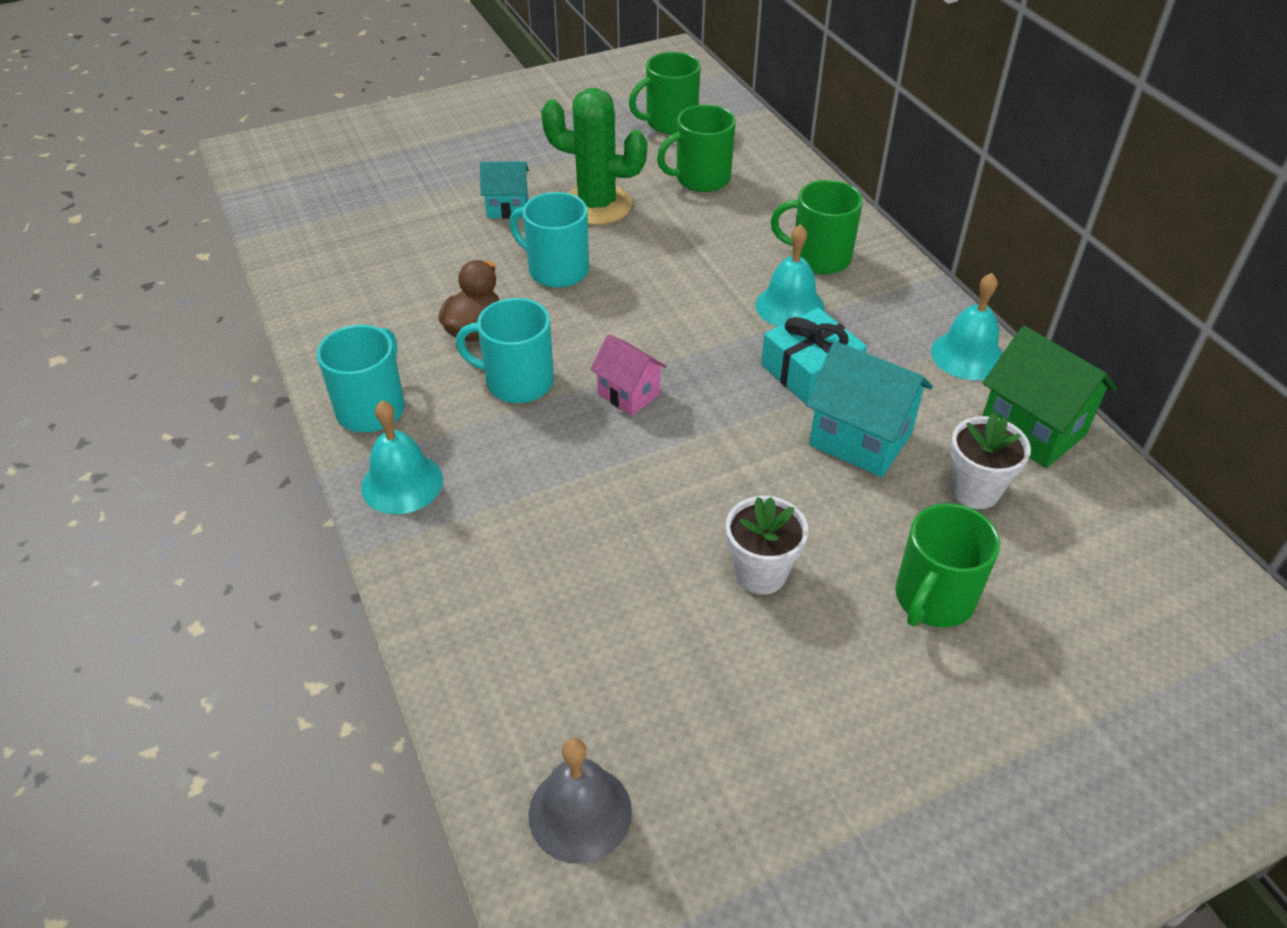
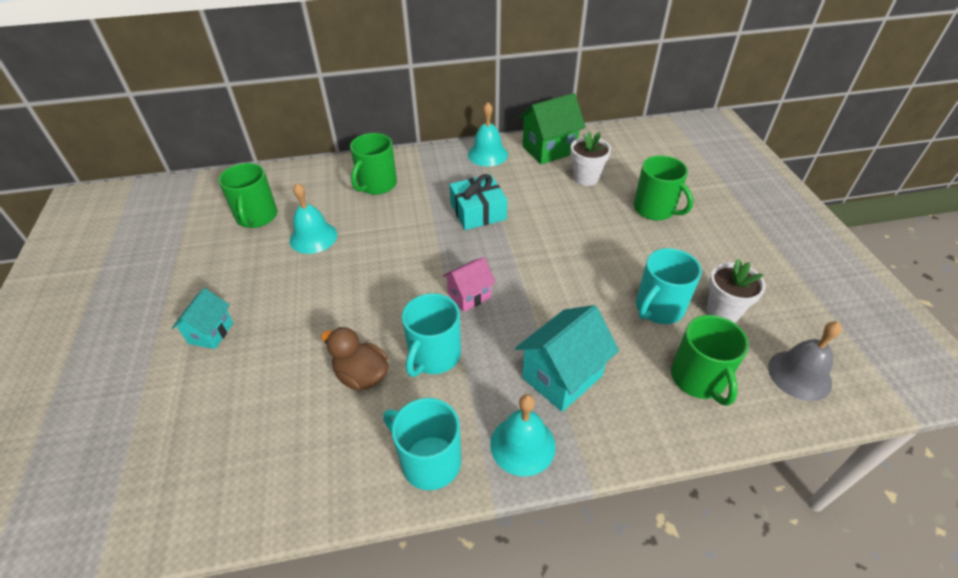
camera: 75 degrees left, 0 degrees up
turquoise mug [510,192,589,288] -> turquoise mug moved to [636,248,702,324]
green cactus [541,88,647,225] -> none
green mug [629,52,701,134] -> green mug moved to [671,315,749,406]
white flower pot [726,496,808,595] -> white flower pot moved to [707,259,765,323]
turquoise bell [756,224,825,326] -> turquoise bell moved to [290,183,337,254]
turquoise house [806,341,933,477] -> turquoise house moved to [515,305,619,412]

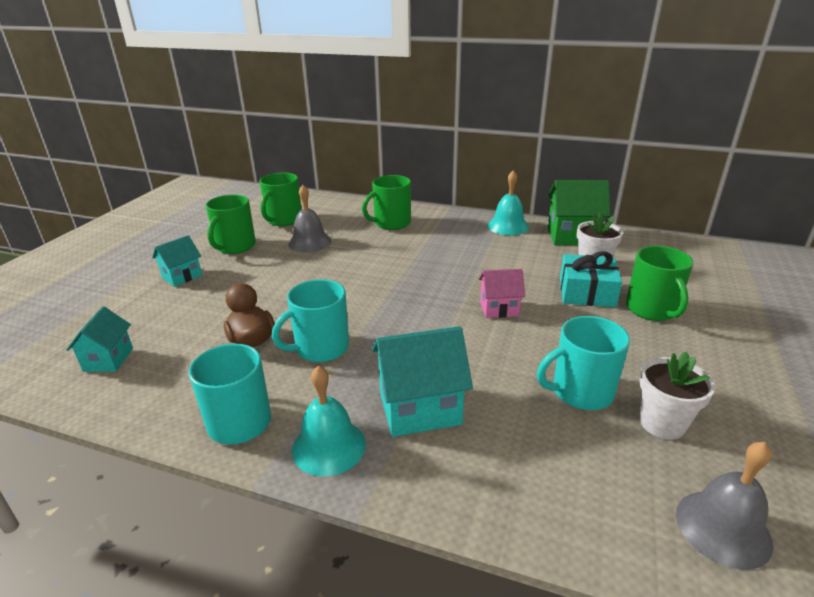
camera: 30 degrees right, 15 degrees down
turquoise bell [290,183,337,254] -> grey bell [288,185,331,252]
pink house [443,257,496,312] -> pink house moved to [479,269,525,318]
turquoise gift [450,174,507,230] -> turquoise gift moved to [560,251,622,307]
green mug [671,315,749,406] -> green mug moved to [206,195,256,254]
none -> turquoise house [66,306,133,372]

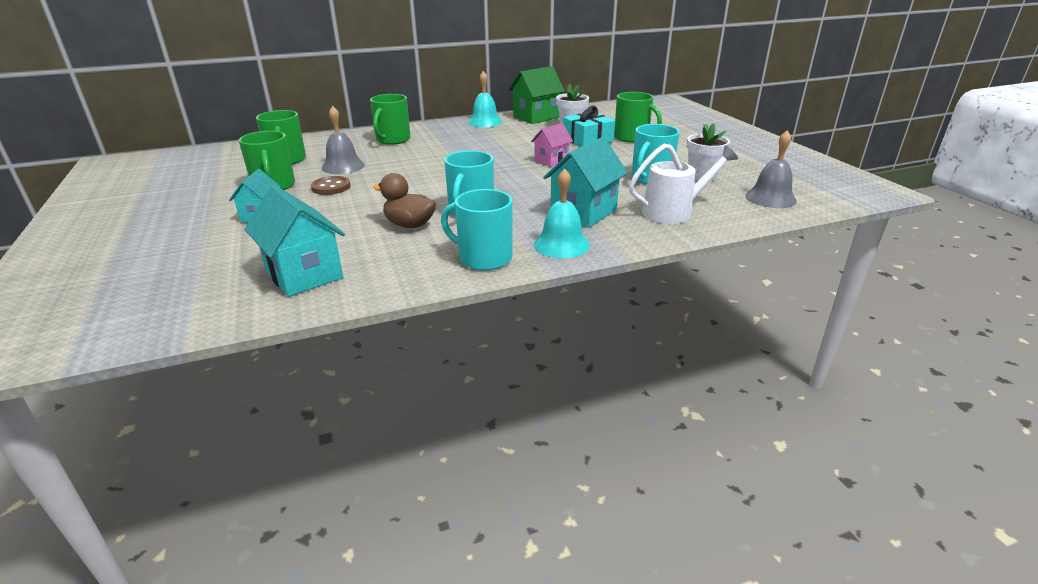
camera: 40 degrees left, 0 degrees up
turquoise house [66,306,133,372] -> turquoise house [245,185,345,297], size x1.64
none -> brown button [311,176,350,195]
none -> white watering can [629,144,738,224]

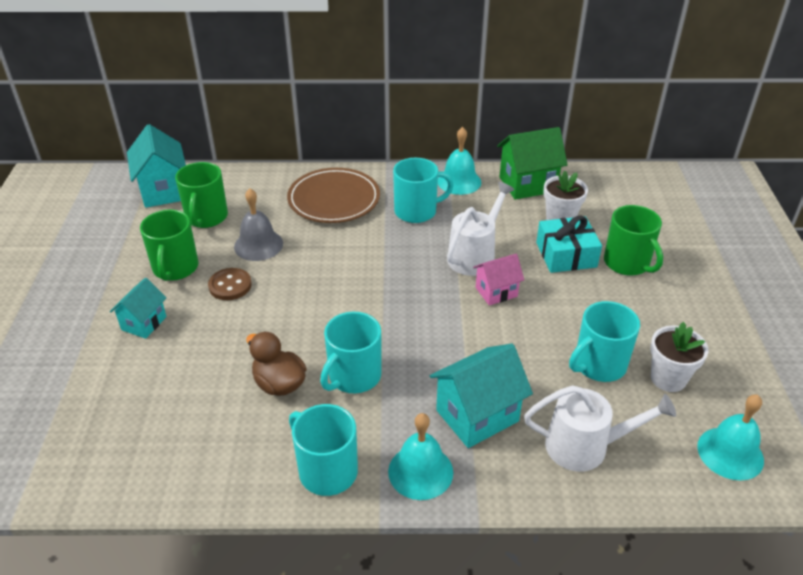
camera: 20 degrees right, 10 degrees up
turquoise house [245,185,345,297] -> turquoise house moved to [127,124,186,208]
green mug [370,94,410,145] -> brown plate [287,168,380,223]
grey bell [745,130,797,208] -> turquoise bell [697,395,764,481]
none -> turquoise mug [393,158,454,223]
none -> white watering can [447,182,515,276]

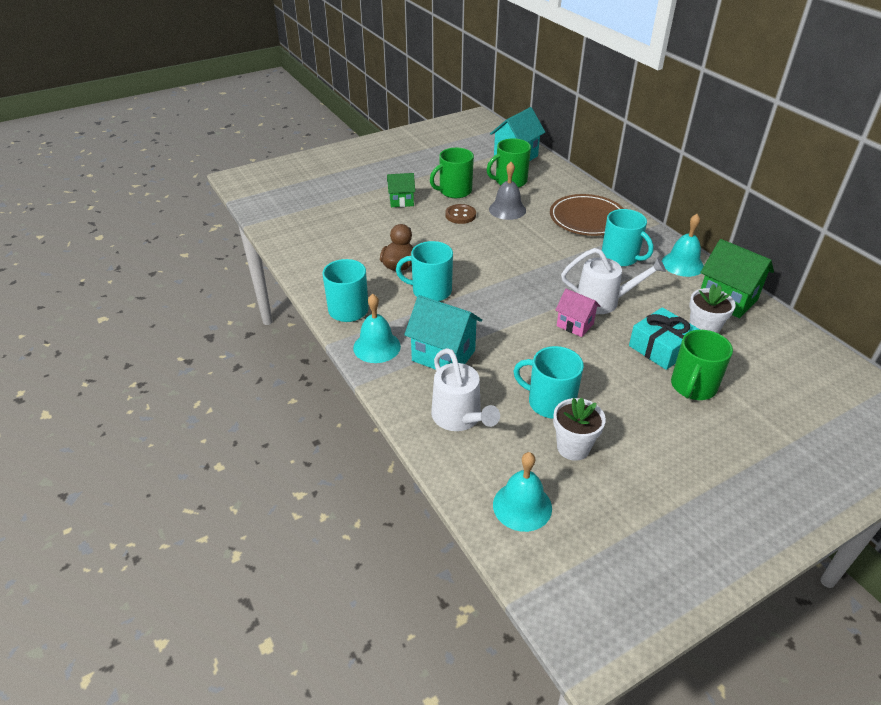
camera: 60 degrees right, 0 degrees up
turquoise house [110,278,167,339] -> green house [387,173,415,207]

